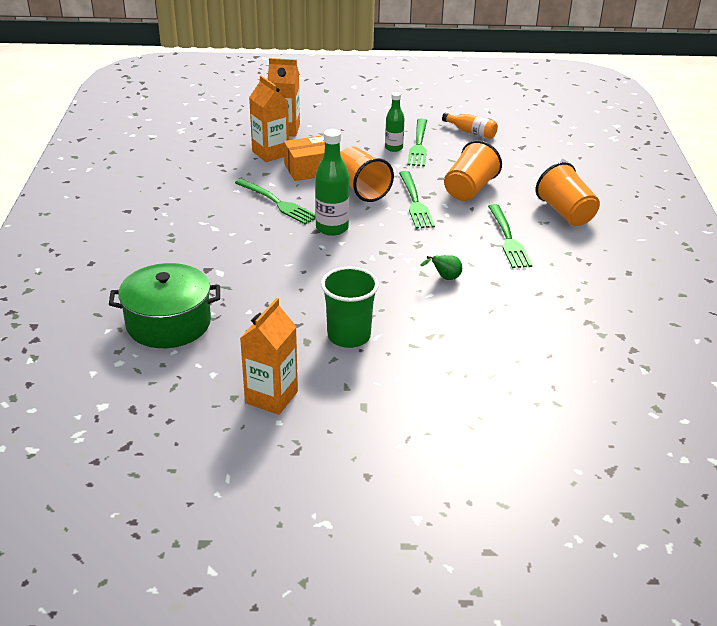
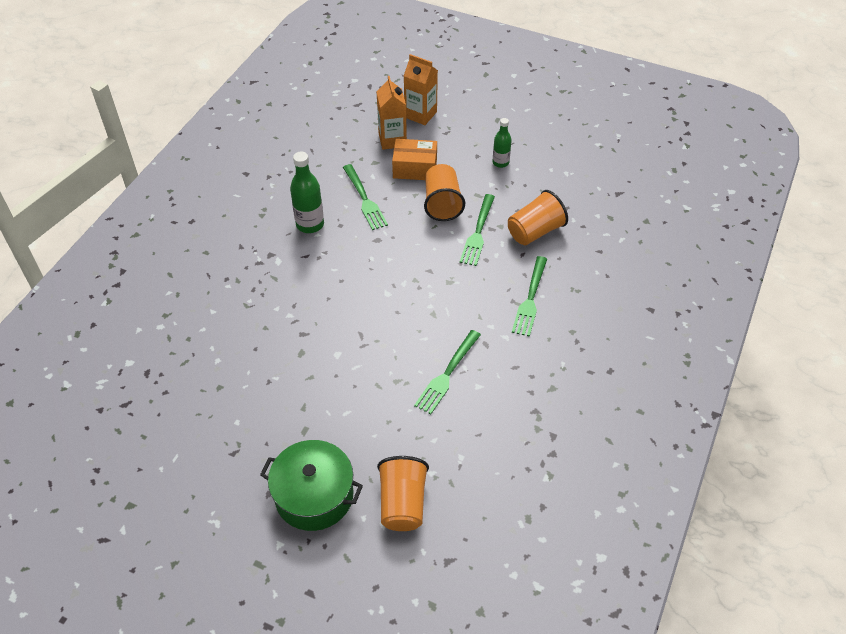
camera: 25 degrees right, 15 degrees up
green pot [109,263,220,348] -> green pot moved to [260,440,363,531]
orange carton [240,298,298,415] -> none
green bottle [315,129,349,236] -> green bottle moved to [290,152,324,233]
green cup [321,267,379,348] -> none
green fork [407,119,427,166] -> green fork moved to [414,330,481,414]
green pear [420,255,462,280] -> none
orange bottle [442,113,498,139] -> none
orange cup [536,162,600,226] -> orange cup moved to [377,456,429,531]

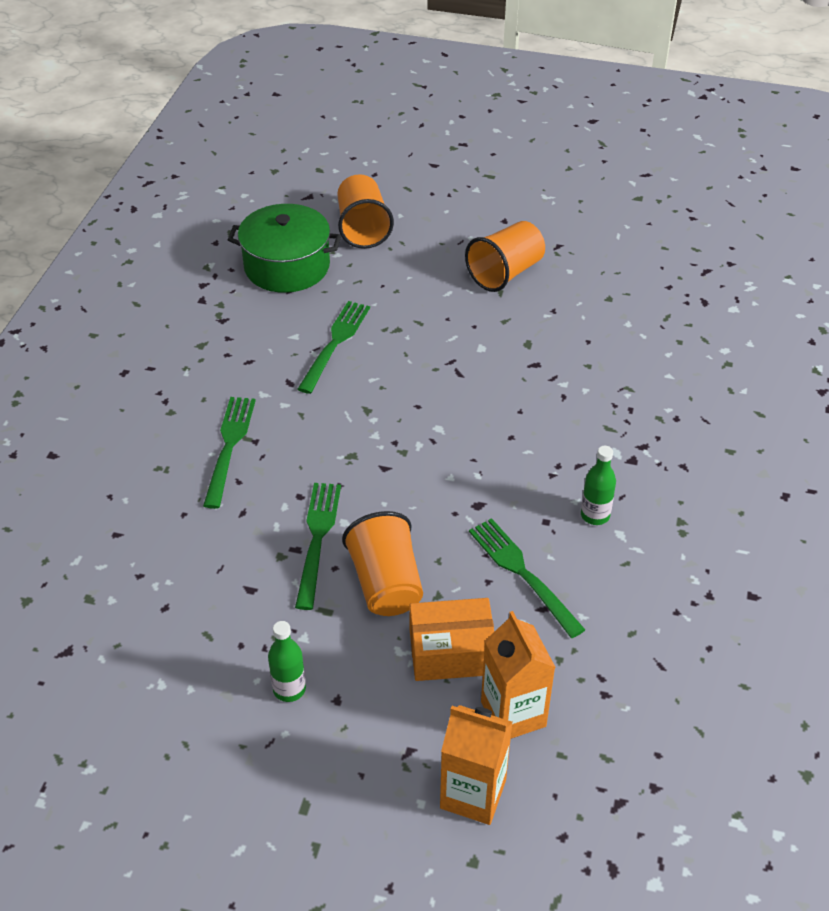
camera: 170 degrees right, 5 degrees down
green pot [260,440,363,531] -> green pot moved to [228,204,341,293]
green bottle [290,152,324,233] -> green bottle [581,446,616,525], size x0.63
orange cup [508,190,568,245] -> orange cup moved to [465,221,545,292]

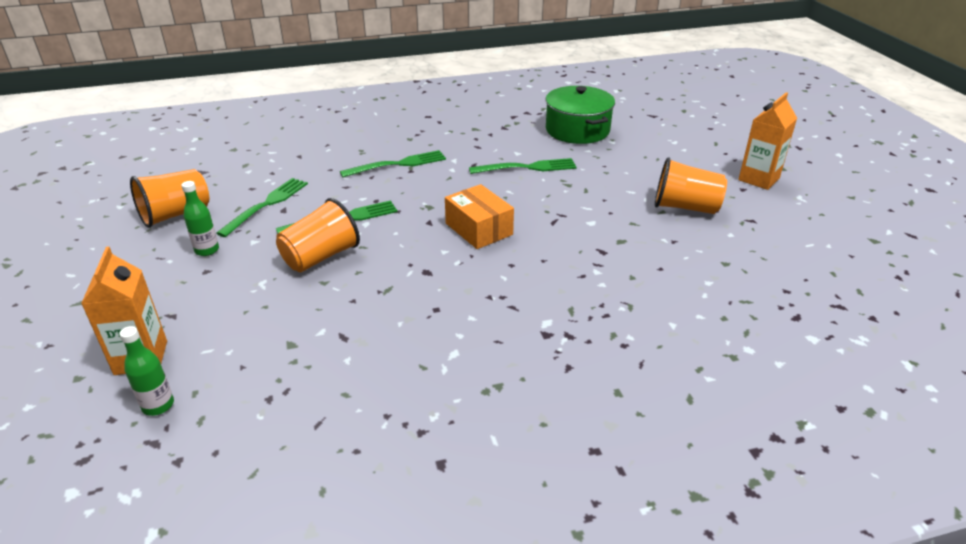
camera: 60 degrees right, 10 degrees down
orange cup [337,174,394,249] -> orange cup moved to [130,169,209,228]
orange box [409,598,494,681] -> orange box moved to [445,184,514,249]
green fork [469,518,585,638] -> green fork moved to [216,178,308,237]
orange carton [481,611,556,739] -> orange carton moved to [738,92,797,190]
green bottle [581,446,616,525] -> green bottle moved to [119,326,174,416]

